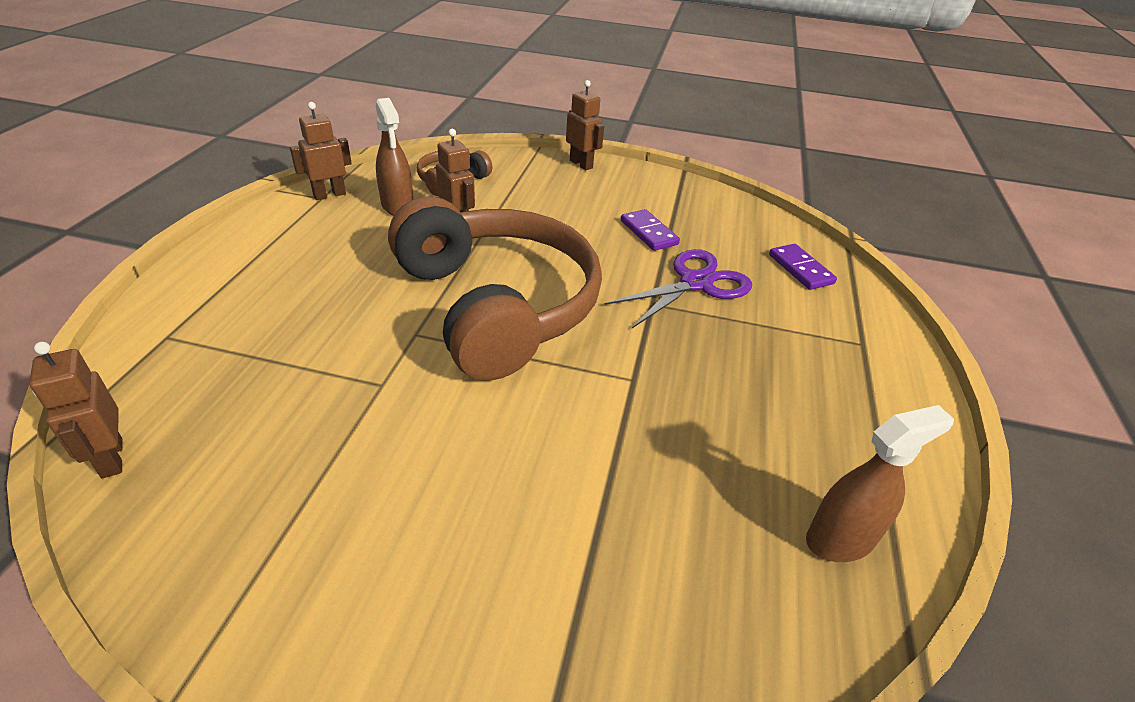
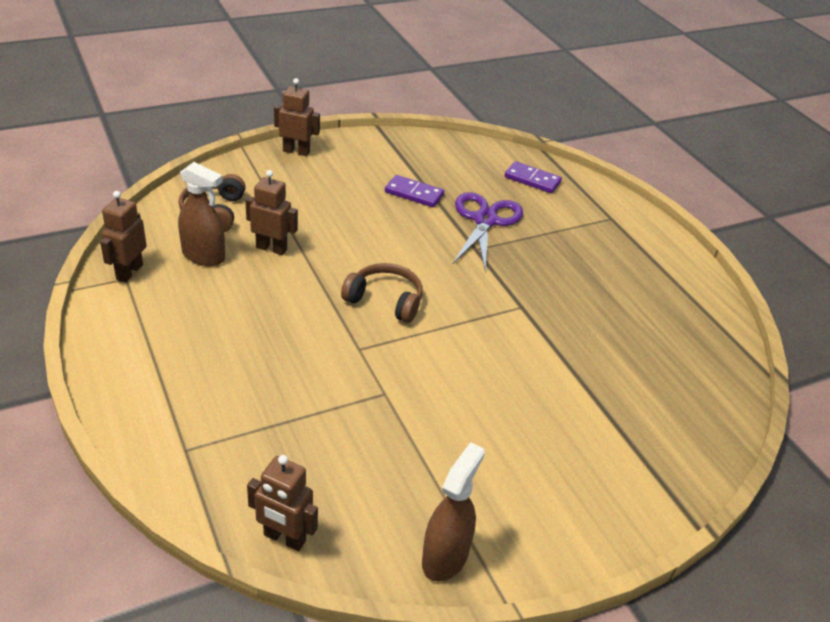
camera: 40 degrees left, 0 degrees up
brown headphones [388,196,602,381] -> brown headphones [341,263,423,323], size x0.42
brown spray bottle [806,405,954,562] -> brown spray bottle moved to [422,442,485,581]

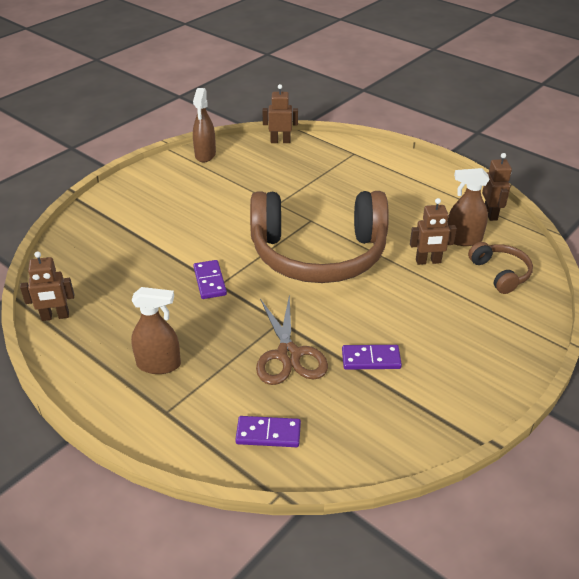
camera: 160 degrees right, 0 degrees up
brown robot [274,78,320,156] -> brown robot moved to [20,251,74,321]
brown headphones [341,263,423,323] -> brown headphones [250,191,389,283], size x2.36
purple scissors [452,192,523,273] -> brown scissors [256,294,328,385]
none -> brown spray bottle [131,287,181,374]
none -> purple domino [193,260,227,299]

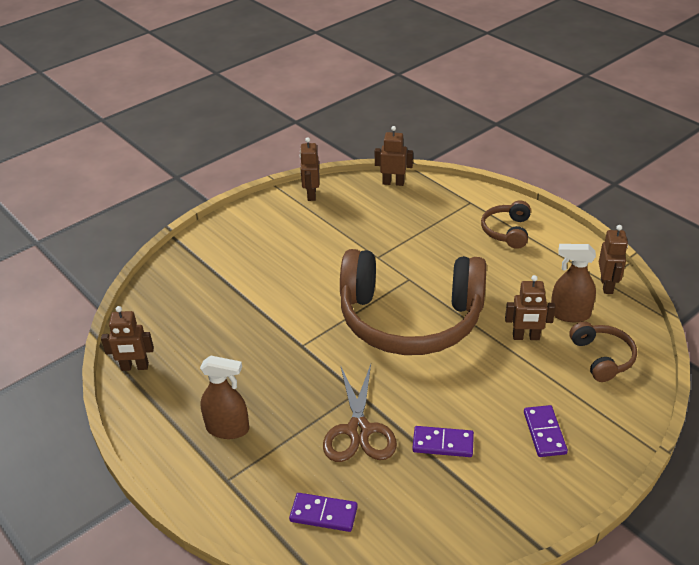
camera: 10 degrees right, 0 degrees up
brown spray bottle [193,88,216,162] -> brown robot [300,137,319,201]
purple domino [193,260,227,299] -> purple domino moved to [524,405,568,457]
none -> brown headphones [481,200,531,249]

